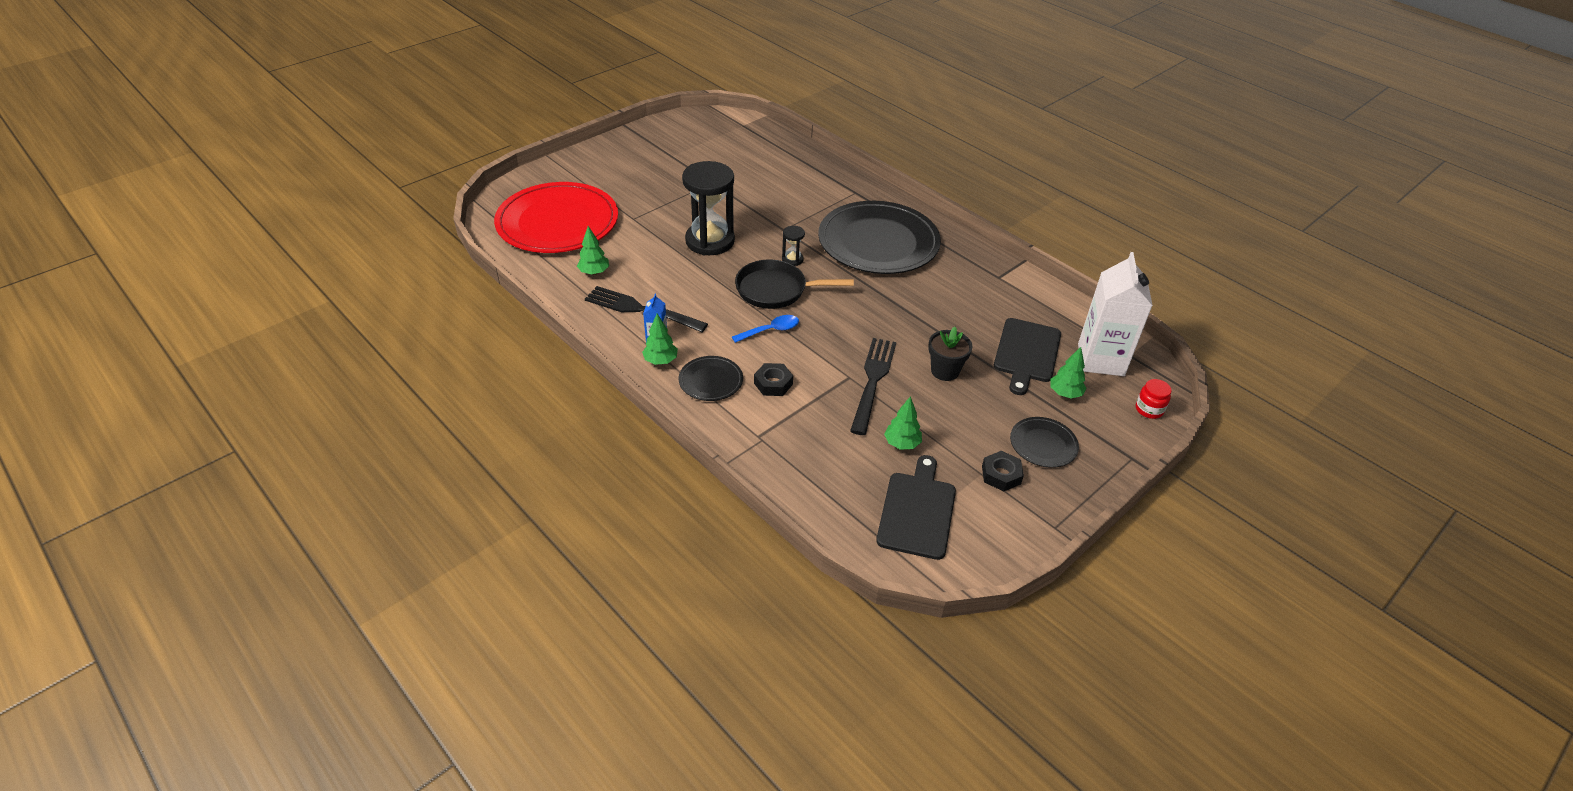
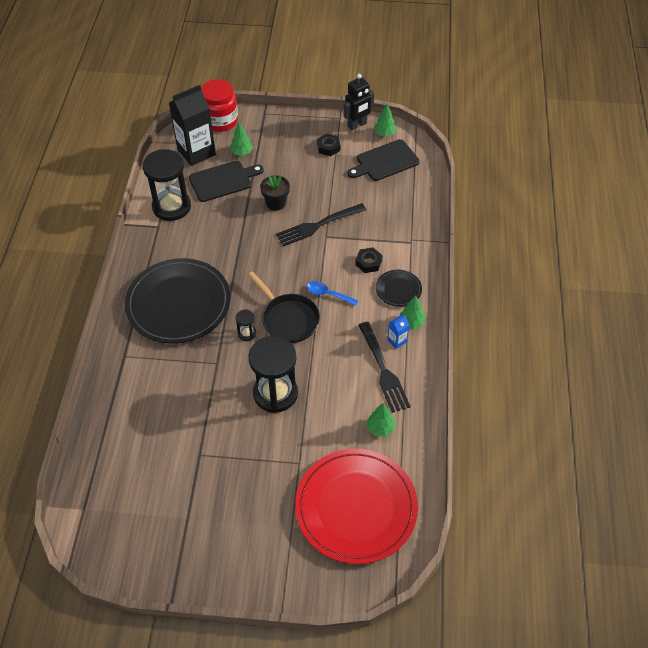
camera: 130 degrees left, 10 degrees up
green tree [884,396,922,450] -> green tree moved to [374,103,396,136]
black plate [1010,417,1079,468] -> none
white carton [1078,252,1153,376] -> black carton [169,85,216,166]
red jar [1136,379,1172,419] -> red jar [201,79,238,132], size x2.06
none -> black hourglass [143,149,191,221]
none -> black robot [344,74,375,131]

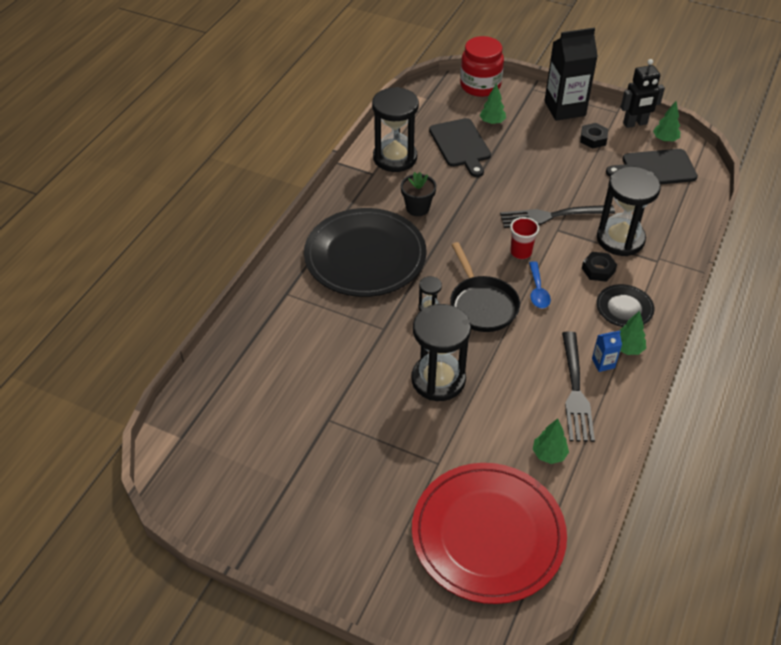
camera: 20 degrees right, 5 degrees down
black carton [169,85,216,166] -> black carton moved to [544,28,598,121]
black cutting board [189,161,264,202] -> black cutting board turned 75 degrees clockwise [429,118,491,177]
black flower pot [260,175,290,211] -> black flower pot moved to [401,172,436,216]
blue spoon [307,281,358,306] -> blue spoon turned 135 degrees counterclockwise [529,261,551,309]
none -> red cup [510,217,539,259]
none -> black hourglass [597,166,661,256]

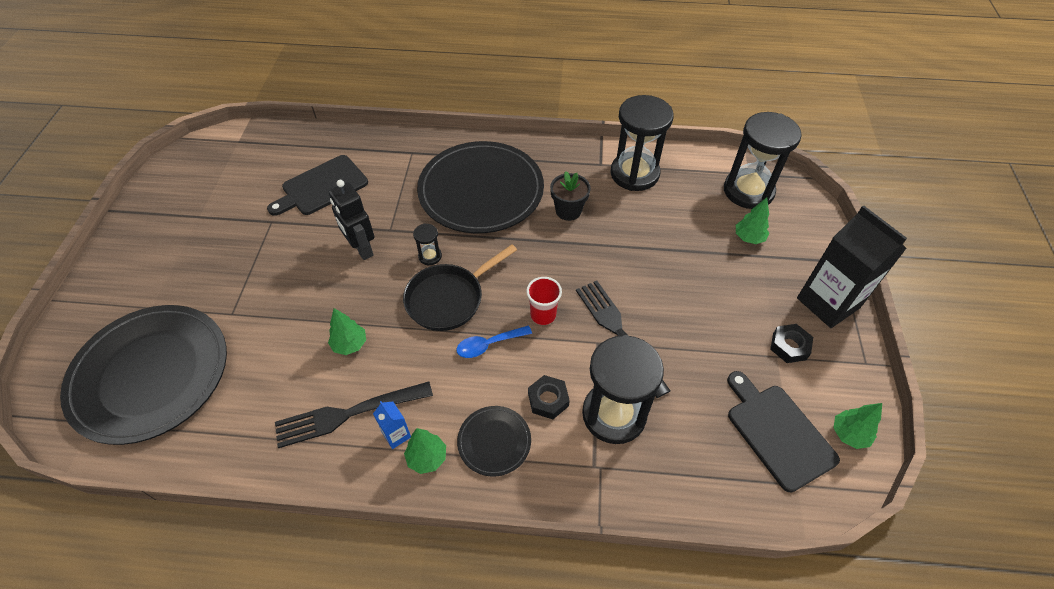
camera: 70 degrees right, 5 degrees up
black hourglass [411,304,471,401] -> black hourglass moved to [724,112,802,209]
red plate [412,463,567,604] -> black plate [60,305,227,445]
black cutting board [429,118,491,177] -> black cutting board moved to [267,155,368,216]
red jar [460,36,504,97] -> none
green tree [533,418,569,464] -> green tree moved to [328,308,366,355]
black robot [621,59,665,128] -> black robot moved to [328,180,375,260]

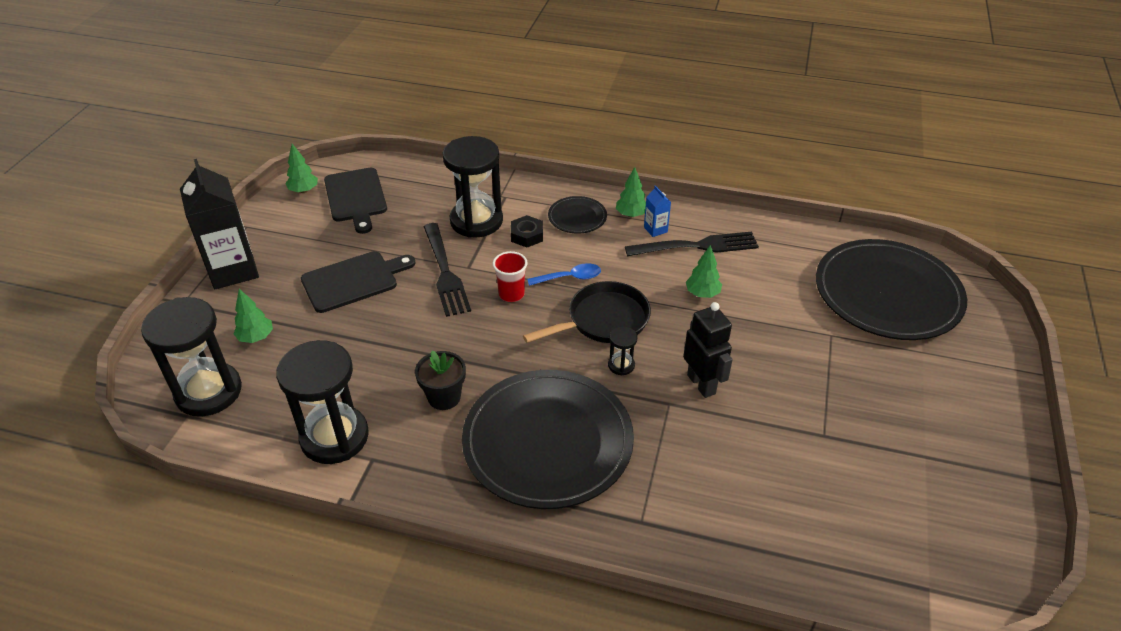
camera: 170 degrees left, 10 degrees down
black cutting board [267,155,368,216] -> black cutting board moved to [301,251,415,313]
black nut [770,324,813,363] -> none

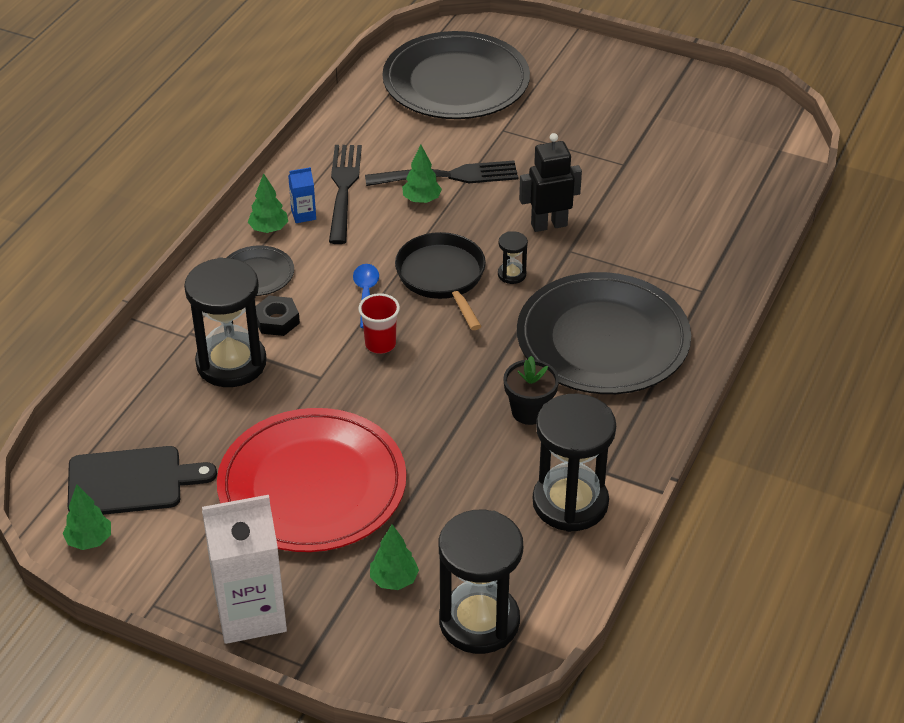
camera: 80 degrees left, 0 degrees up
black carton [180,159,259,289] -> white carton [202,495,287,644]
black cutting board [301,251,415,313] -> red plate [217,408,406,552]
black fork [424,223,471,317] -> black fork moved to [365,160,518,186]

